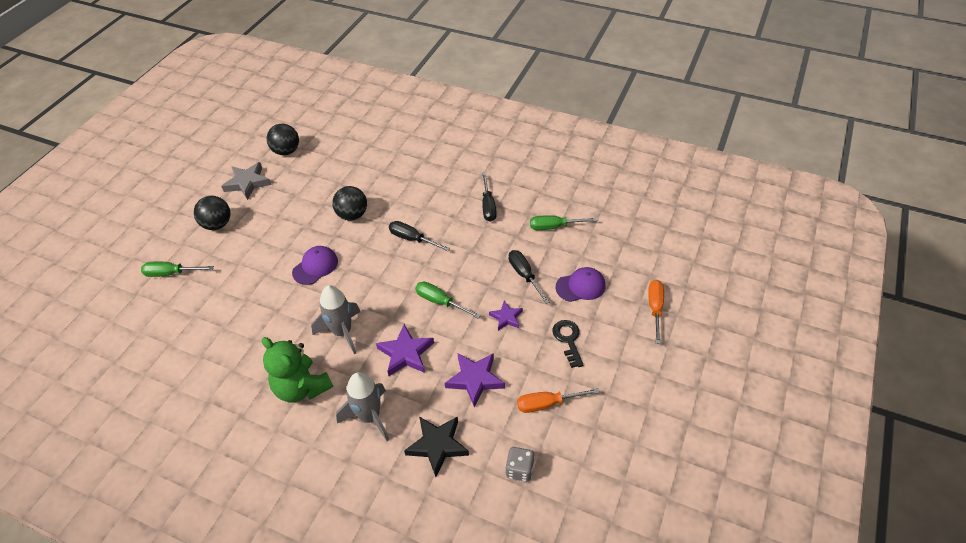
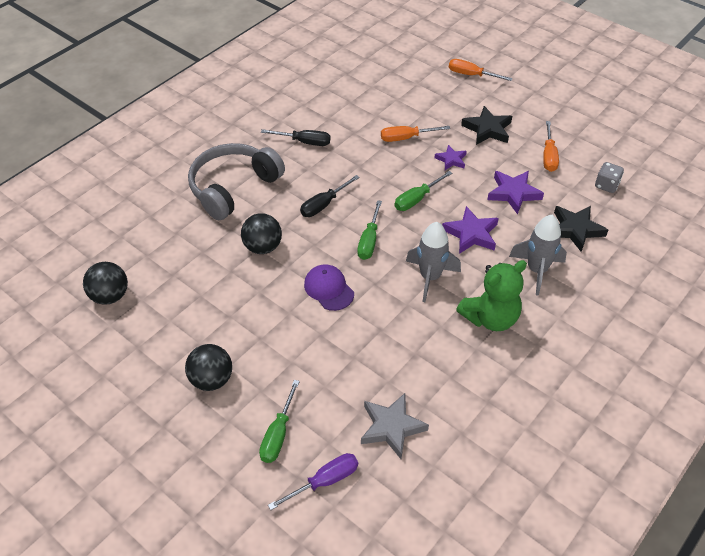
camera: 75 degrees left, 0 degrees up
grey star [221,162,271,200] -> grey star moved to [361,393,429,459]
black screwdriver [509,250,550,304] -> orange screwdriver [381,126,450,142]
green screwdriver [530,215,599,230] -> green screwdriver moved to [357,200,382,260]
black key [553,320,584,368] -> black star [461,106,512,145]
purple cap [556,267,605,302] -> none
none -> grey headphones [188,143,285,220]
none -> purple screwdriver [268,453,358,510]

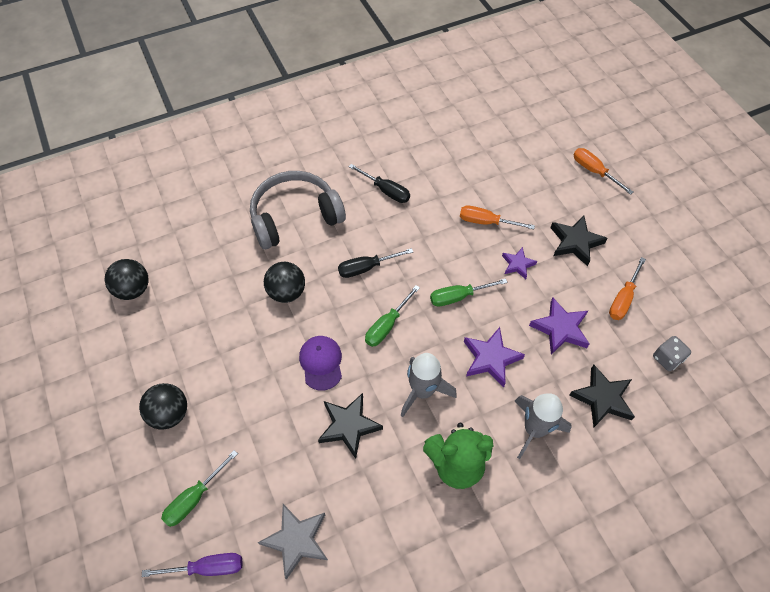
camera: 25 degrees right, 10 degrees up
none -> black star [318,393,383,459]

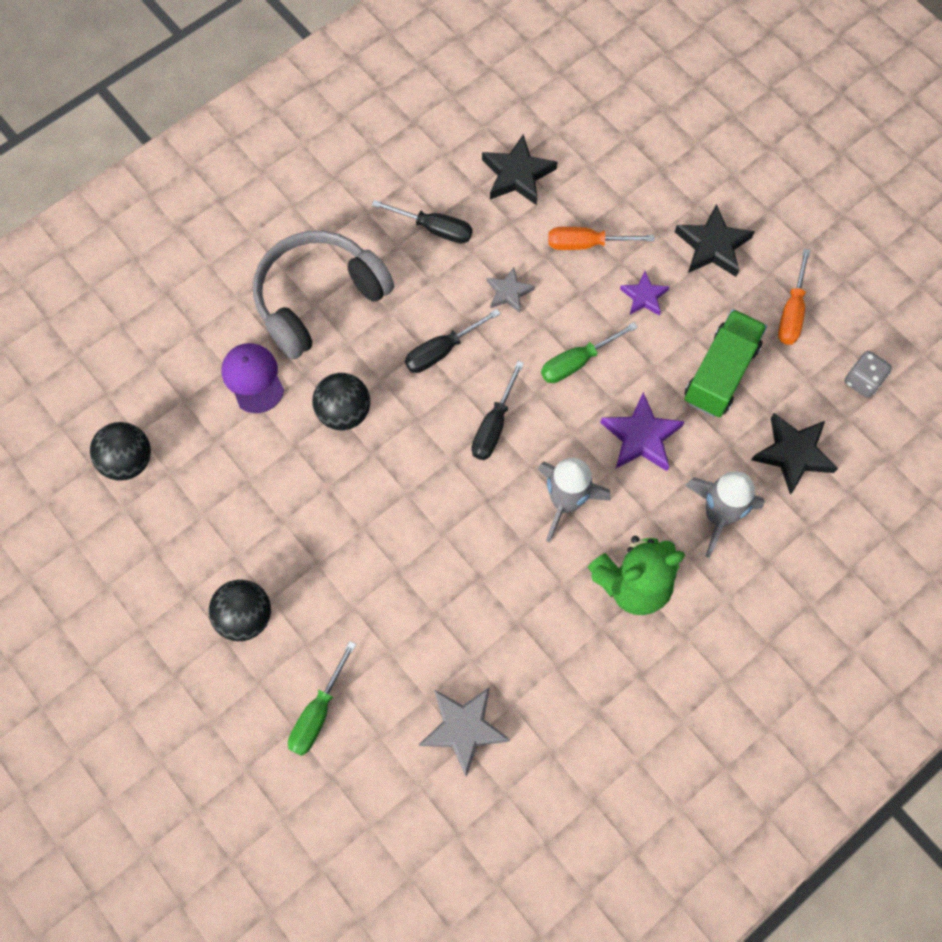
camera: 15 degrees left, 10 degrees up
purple screwdriver [142,553,243,577] -> none
purple cap [299,336,342,391] -> purple cap moved to [221,343,284,413]
black star [318,393,383,459] -> black star moved to [482,134,557,205]
green screwdriver [365,285,420,347] -> black screwdriver [472,361,524,460]
purple star [529,298,590,355] -> green truck [684,309,767,417]
orange screwdriver [574,148,633,195] -> none
none -> grey star [487,267,535,313]

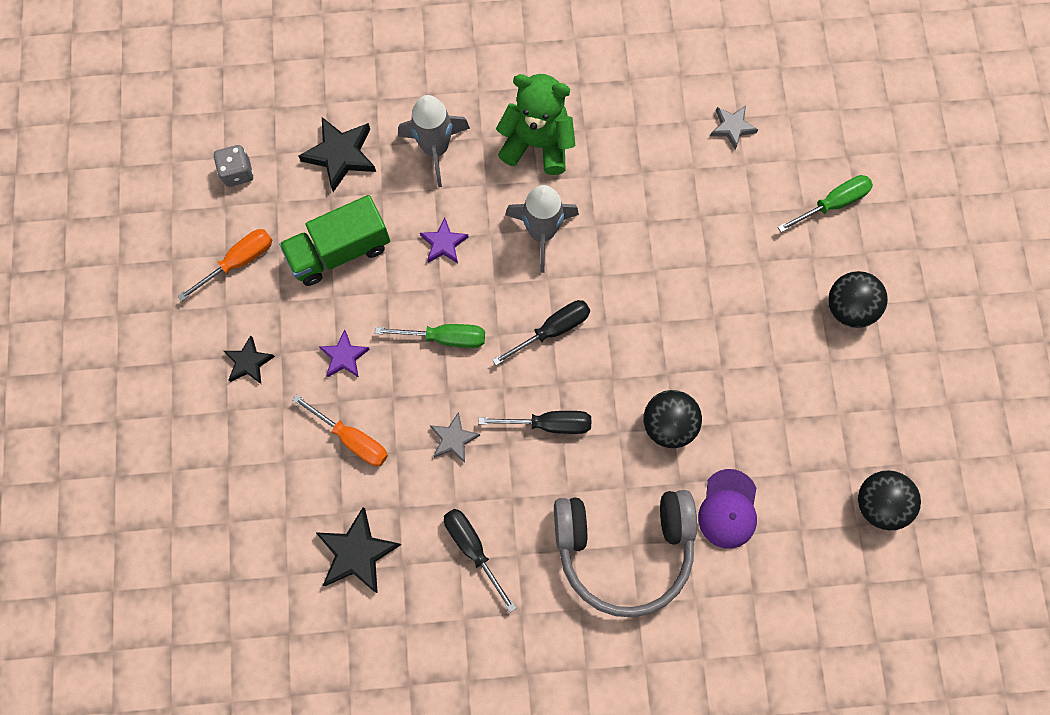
camera: 145 degrees left, 5 degrees up
grey star [419,687,510,777] -> grey star [710,105,758,150], size x0.62
purple star [600,392,685,471] -> purple star [420,218,469,263], size x0.62
black star [675,204,755,277] -> black star [224,335,275,384], size x0.62

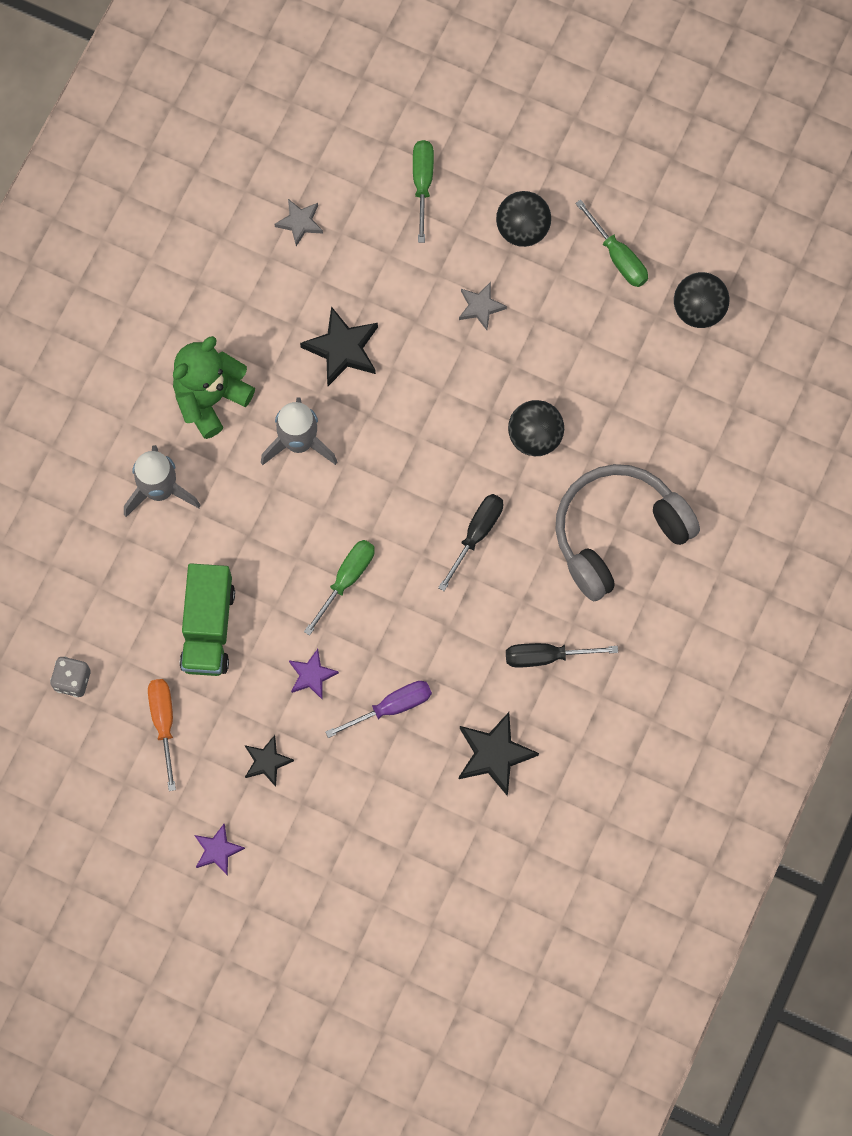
camera: 60 degrees left, 0 degrees up
orange screwdriver [292,394,388,466] -> purple screwdriver [325,681,432,738]
black star [298,117,376,192] -> black star moved to [300,306,378,386]
purple star [420,218,469,263] -> purple star moved to [194,824,245,876]
grey star [430,412,480,463] -> grey star moved to [459,282,507,330]
black screwdriver [493,300,590,366] -> none
grey headphones [554,490,697,617] -> grey headphones turned 150 degrees counterclockwise [555,464,700,601]
purple cap [698,469,757,549] -> none
none -> green screwdriver [575,200,648,287]

